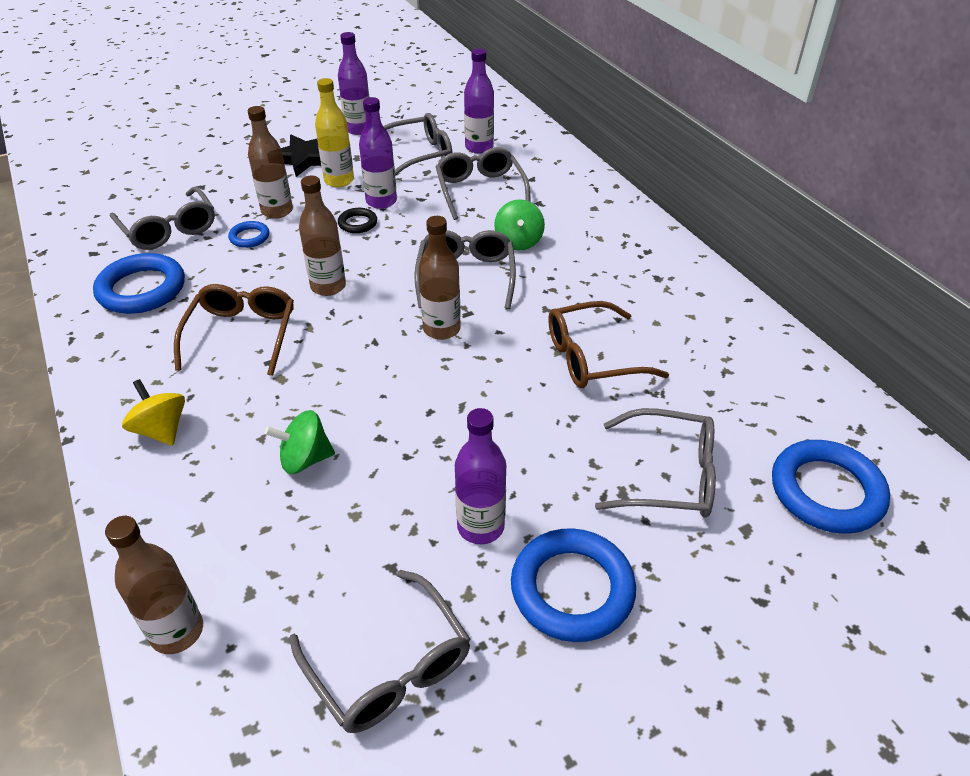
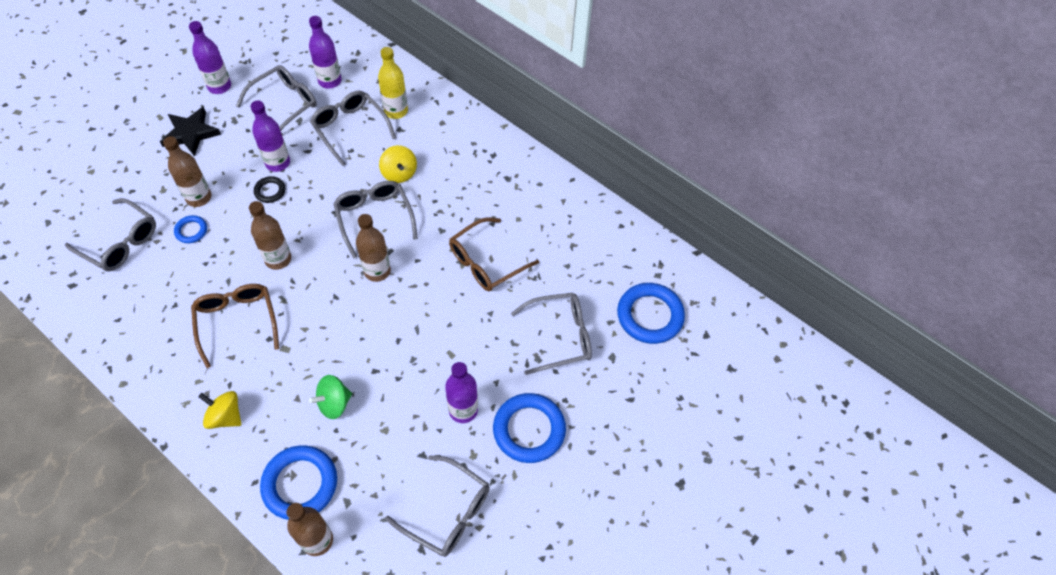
camera: 25 degrees left, 15 degrees up
blue ring [93,253,185,314] -> blue ring moved to [260,445,337,520]
yellow bottle [315,78,354,187] -> yellow bottle moved to [378,47,408,119]
green spinning top [494,199,545,251] -> yellow spinning top [379,145,417,183]

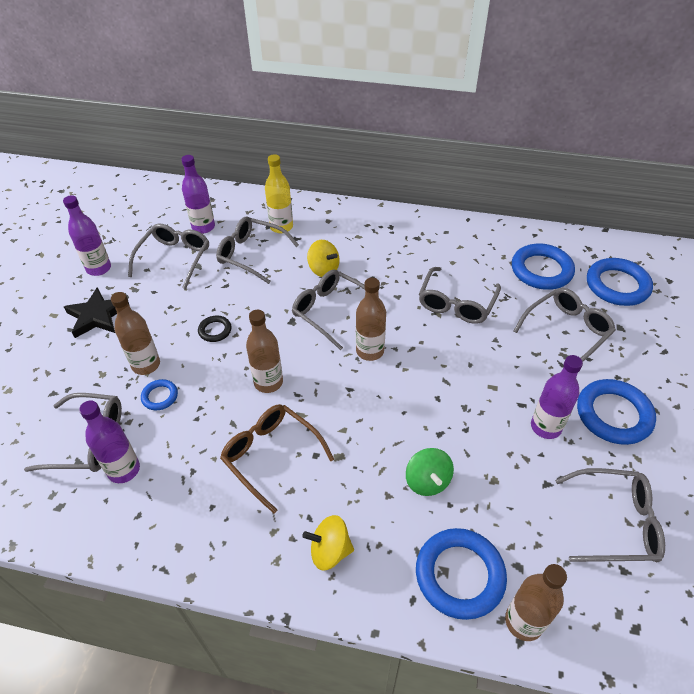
camera: 25 degrees left, 10 degrees down
purple bottle [251,100,290,172] -> purple bottle moved to [79,400,140,483]
green spinning top [309,375,352,419] -> green spinning top turned 45 degrees counterclockwise [406,448,454,496]
brown glasses [449,217,539,291] -> grey glasses [419,267,501,324]
none -> blue ring [512,243,575,290]

